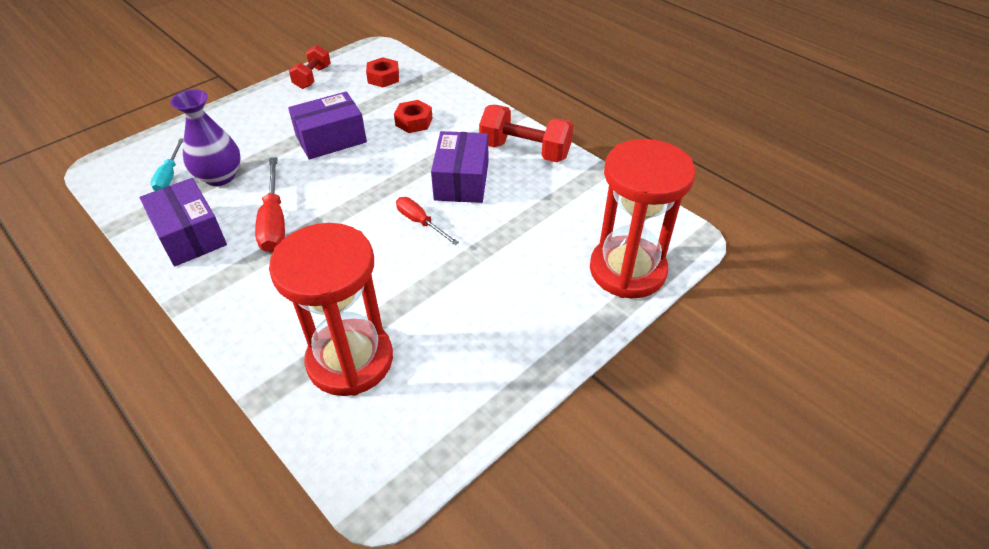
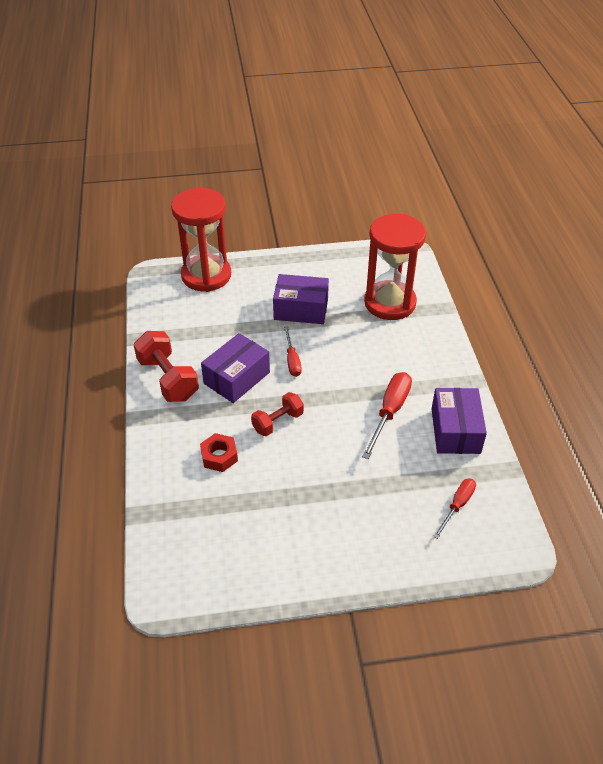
camera: 145 degrees left, 0 degrees up
turquoise screwdriver [151,139,184,191] -> red screwdriver [433,478,476,539]
purple vase [170,89,241,186] -> none
purple box [288,92,367,159] -> purple box moved to [273,274,329,324]
red dumbbell [289,45,331,89] -> red dumbbell moved to [251,392,304,436]
red nut [366,57,399,87] -> none

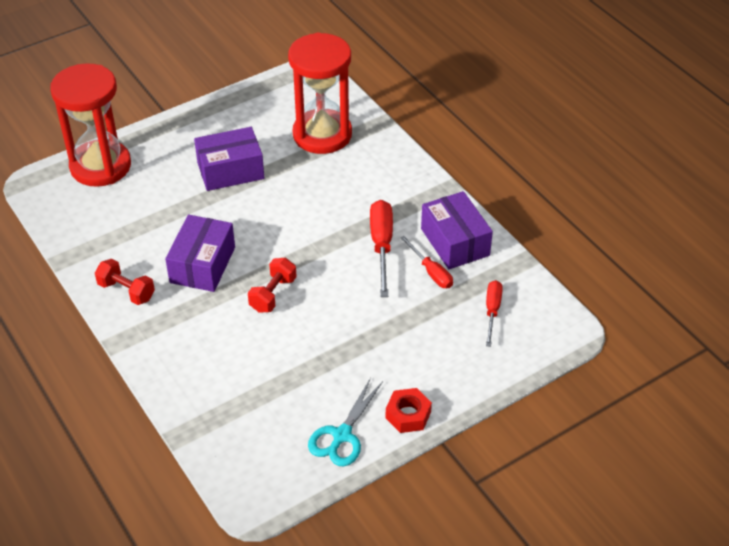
camera: 25 degrees left, 0 degrees up
red dumbbell [133,331,199,402] -> red dumbbell [95,259,155,305], size x0.63
red nut [200,433,238,472] -> red nut moved to [386,388,432,433]
red screwdriver [284,326,302,377] -> red screwdriver moved to [400,236,453,288]
none -> turquoise scissors [308,378,383,466]

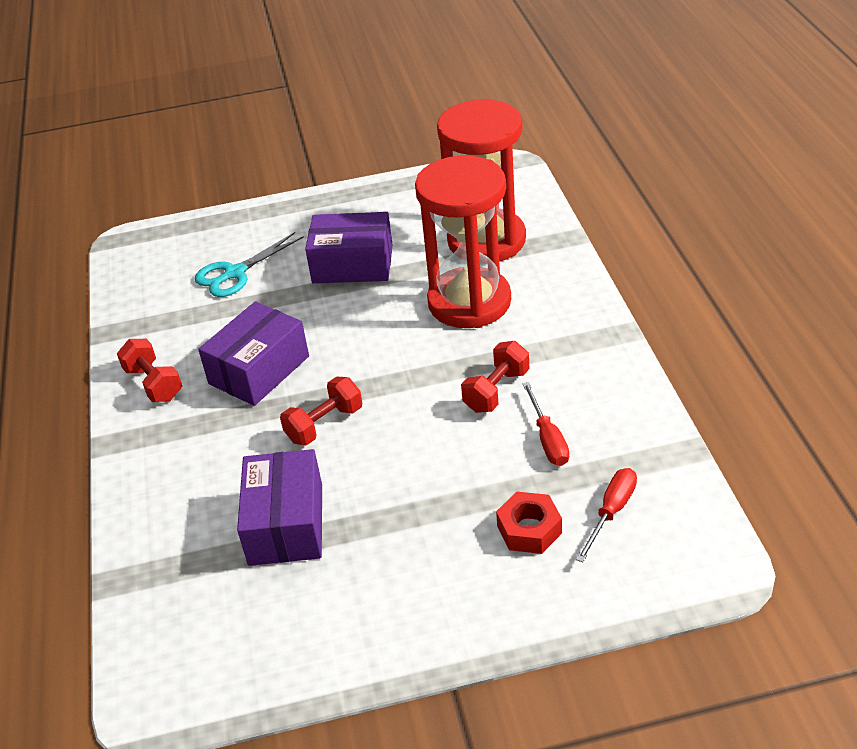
camera: 25 degrees right, 5 degrees down
red hourglass [50,63,131,187] -> red hourglass moved to [415,155,511,328]
turquoise scissors [308,378,383,466] -> turquoise scissors moved to [195,232,304,297]
red screwdriver [370,200,393,297] -> red dumbbell [461,341,529,413]
red nut [386,388,432,433] -> red nut moved to [496,492,562,554]
purple box [421,191,493,269] -> purple box moved to [237,449,322,566]

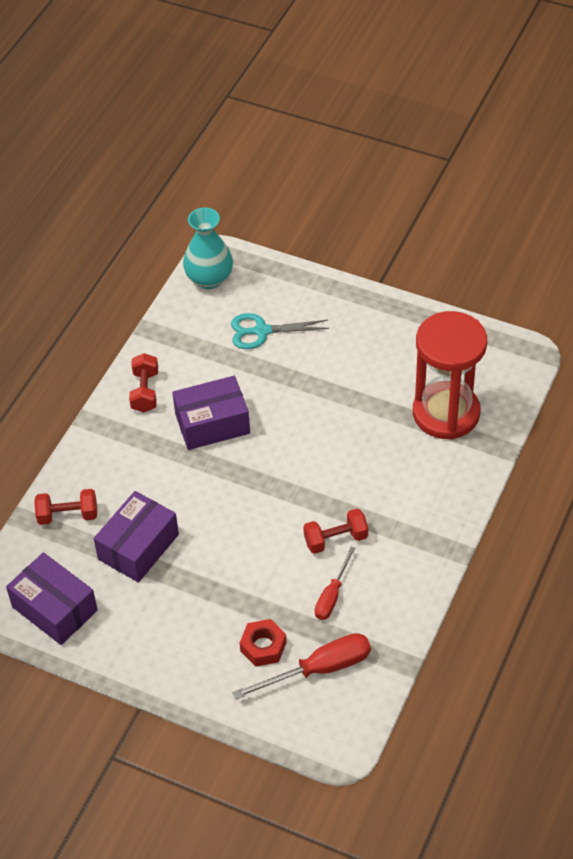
camera: 35 degrees right, 10 degrees up
red dumbbell [280,377,362,445] -> red dumbbell moved to [34,489,97,525]
purple box [305,212,393,283] -> purple box moved to [6,552,98,645]
red hourglass [415,155,511,328] -> none
red screwdriver [576,468,637,562] -> red screwdriver [232,633,371,699], size x1.59
none -> turquoise vase [183,207,233,289]

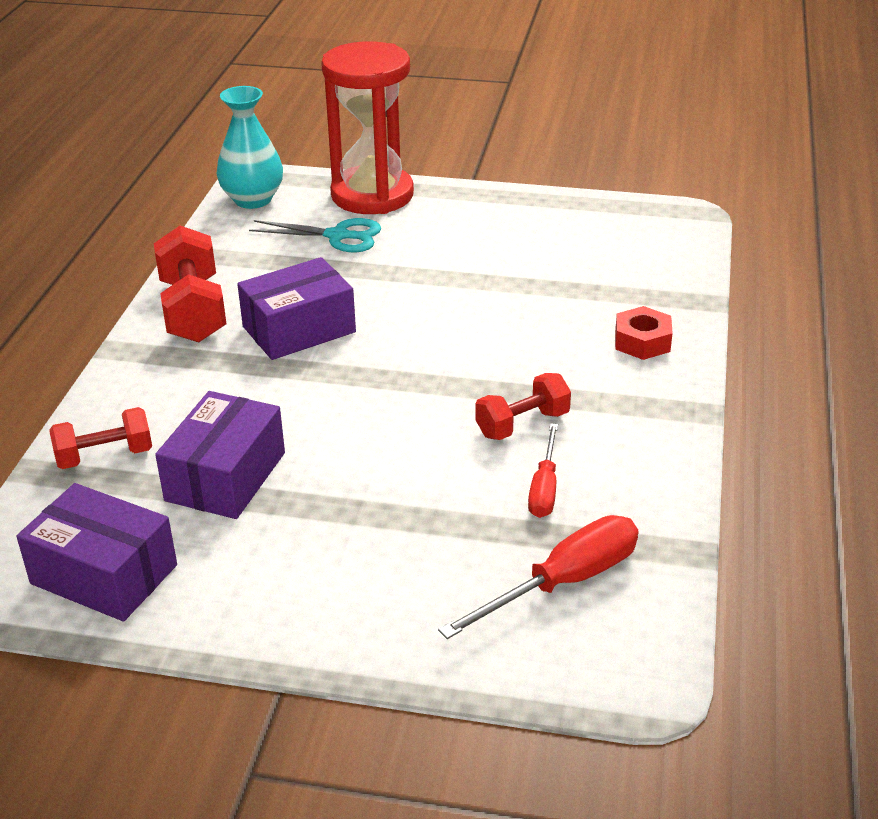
camera: 15 degrees left, 15 degrees down
red dumbbell [129,353,158,413] -> red dumbbell [154,226,226,342], size x1.58
turquoise scissors [231,313,329,349] -> turquoise scissors turned 150 degrees counterclockwise [249,218,381,252]
red nut [240,619,287,667] -> red nut moved to [615,306,673,360]
red hourglass [413,311,487,440] -> red hourglass moved to [321,41,414,214]

